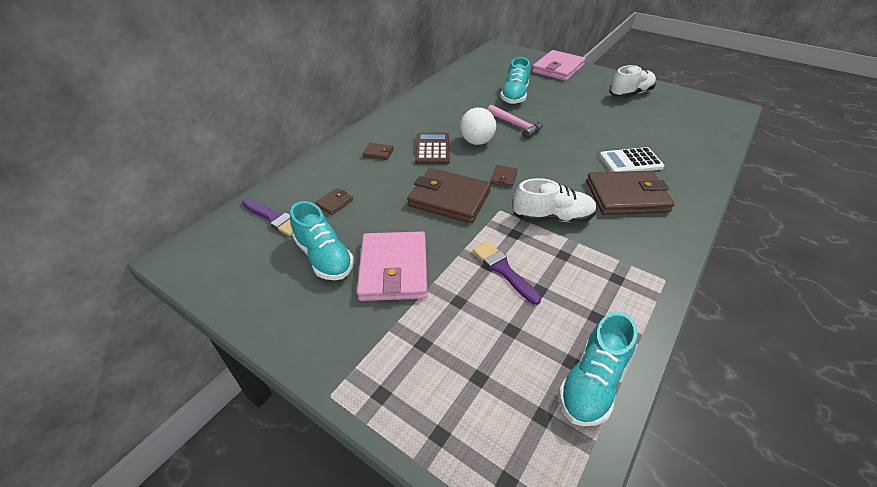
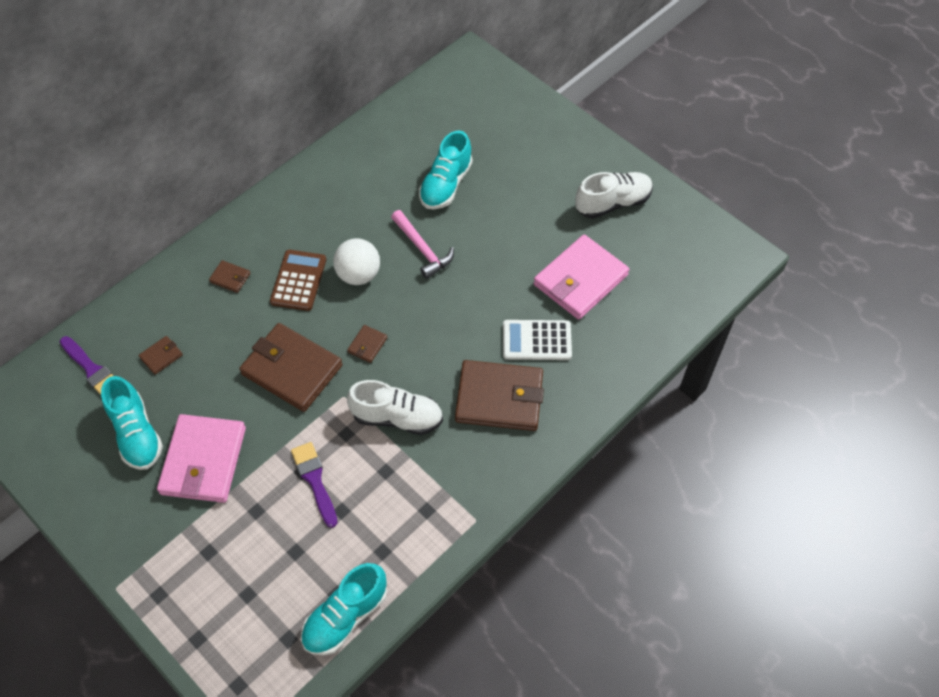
camera: 10 degrees right, 15 degrees up
pink wallet [532,50,586,81] -> pink wallet moved to [534,235,630,320]

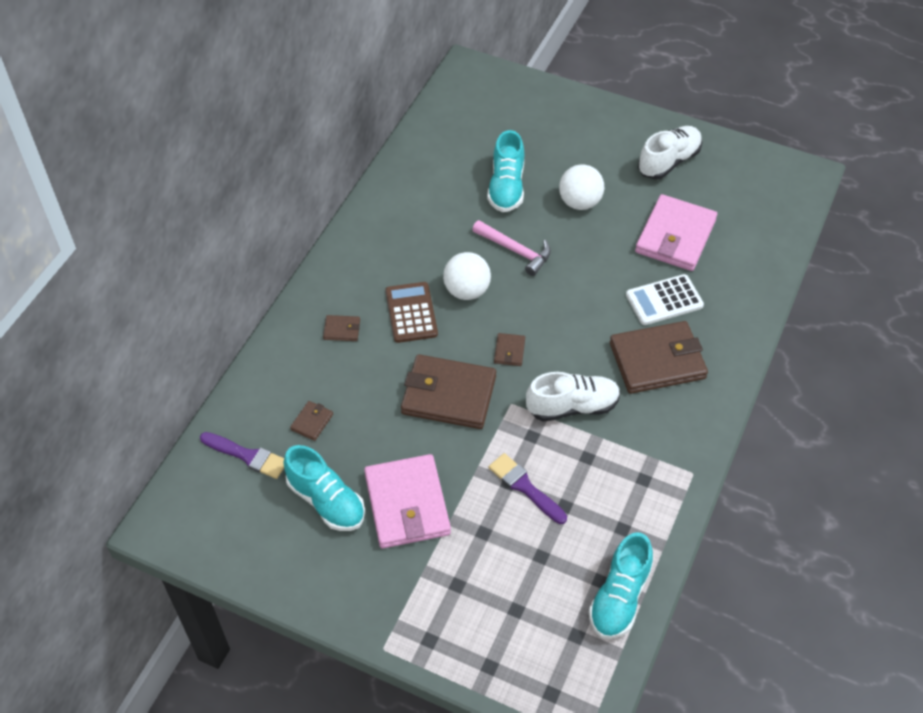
camera: 20 degrees left, 5 degrees down
none -> white ball [559,164,604,210]

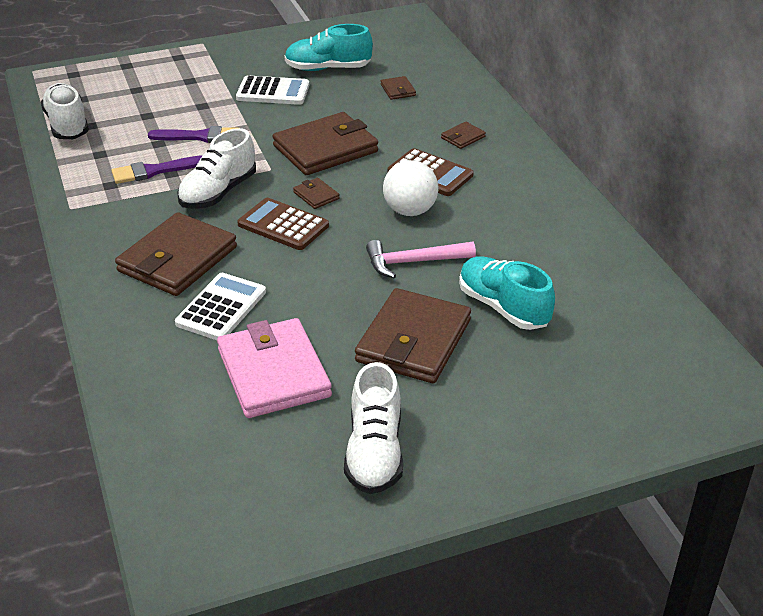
camera: 135 degrees right, 15 degrees down
purple brush [200,432,284,479] -> purple brush moved to [111,155,203,184]
pink wallet [364,454,451,548] -> white calculator [236,75,309,105]
white ball [559,164,604,210] -> brown wallet [355,288,471,383]
turquoise shoe [589,532,653,639] -> white shoe [41,83,89,139]
none -> brown calculator [237,198,329,250]

